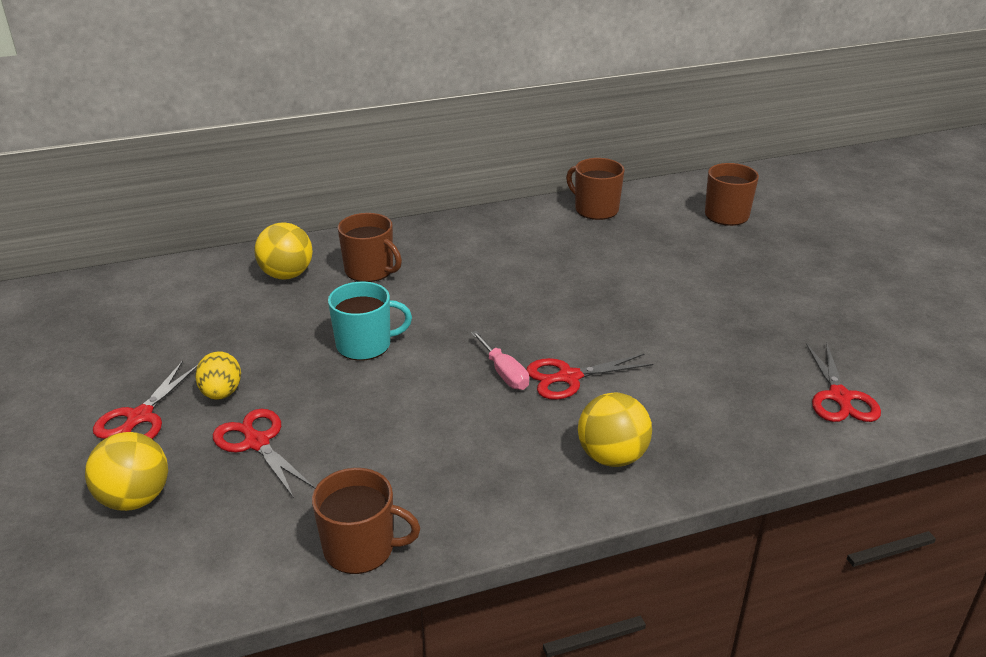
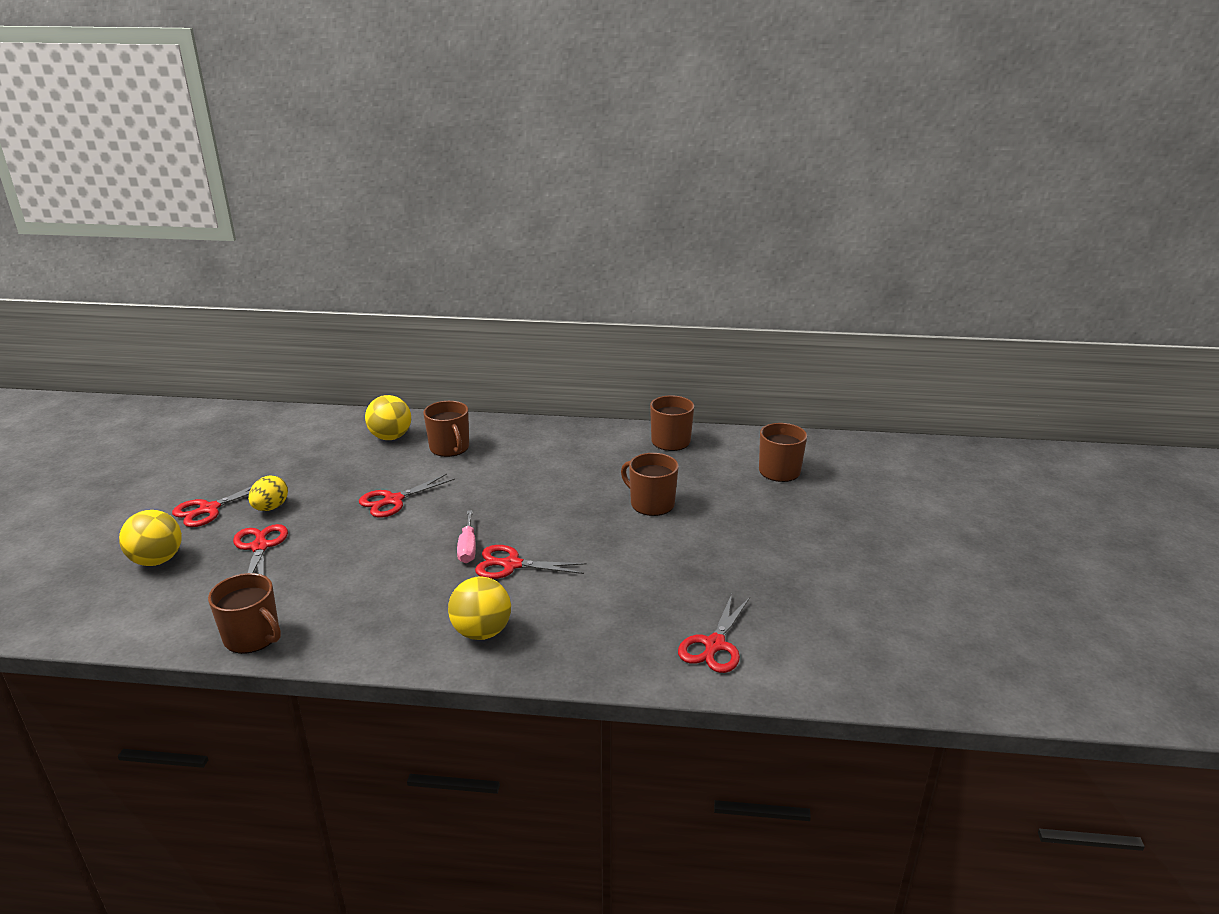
camera: 25 degrees right, 5 degrees down
turquoise mug [328,282,412,361] -> red scissors [359,474,455,517]
none -> brown mug [621,453,679,516]

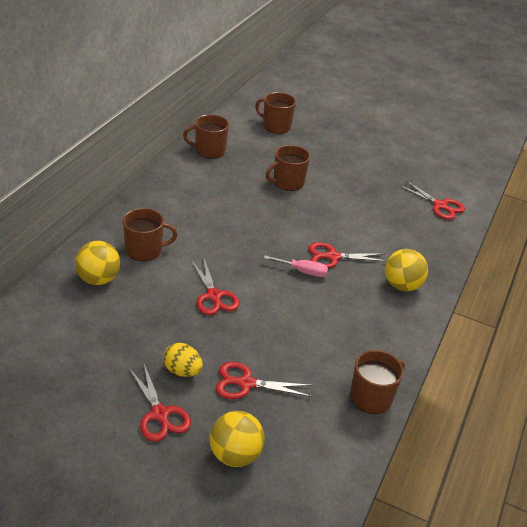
camera: 75 degrees left, 10 degrees up
red scissors [475,545,587,579] -> red scissors turned 60 degrees clockwise [308,242,387,269]

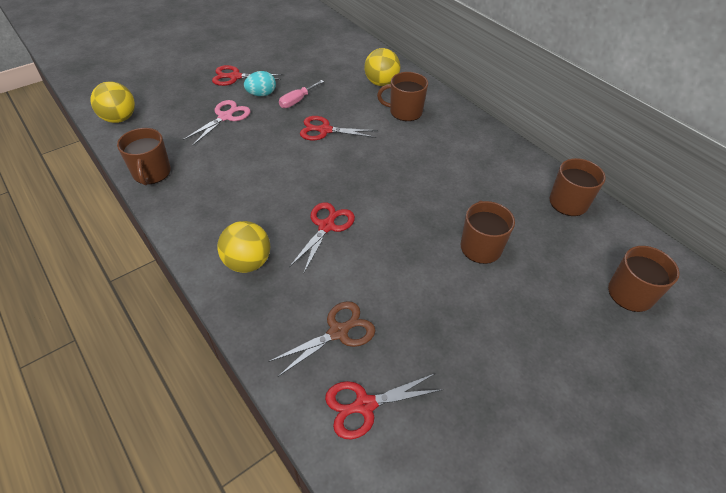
camera: 120 degrees right, 10 degrees up
brown mug [123,208,178,261] -> brown mug turned 75 degrees clockwise [377,72,428,121]
yellow egg [163,343,203,377] -> turquoise egg [244,71,276,96]
yellow ball [210,411,265,467] -> yellow ball moved to [90,81,135,123]
red scissors [216,362,312,399] -> pink scissors [183,100,250,145]
pink screwdriver [264,255,328,277] -> pink screwdriver moved to [279,80,324,108]
none -> brown scissors [268,301,376,377]

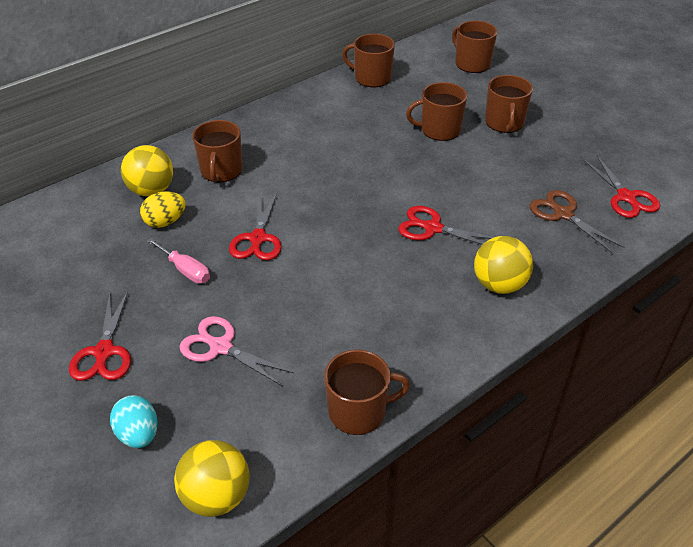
camera: 90 degrees left, 5 degrees down
turquoise egg [244,71,276,96] -> turquoise egg moved to [110,395,158,448]
none -> yellow egg [140,191,186,228]
none -> brown mug [485,75,533,133]

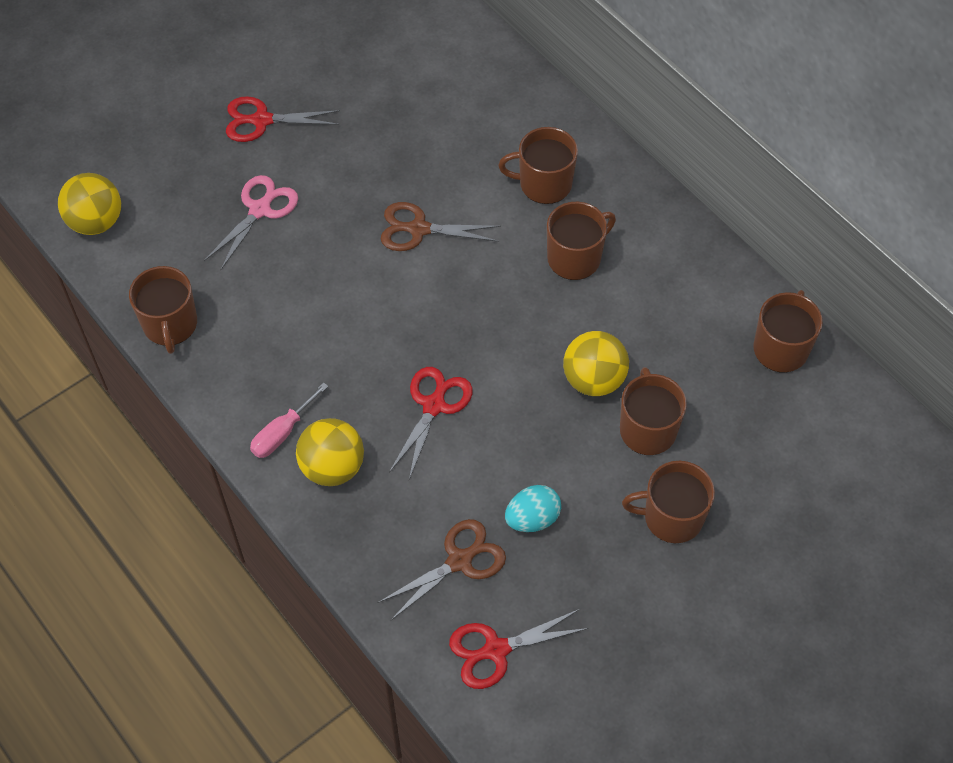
camera: 90 degrees right, 15 degrees up
turquoise egg [110,395,158,448] -> turquoise egg moved to [505,485,561,532]
yellow ball [121,145,173,196] -> yellow ball moved to [563,331,629,396]
yellow egg [140,191,186,228] -> none
pink screwdriver [147,238,210,283] -> pink screwdriver moved to [250,382,329,458]
red scissors [229,193,282,260] -> brown scissors [381,202,501,251]
brown mug [452,21,497,73] -> brown mug moved to [547,202,616,280]

